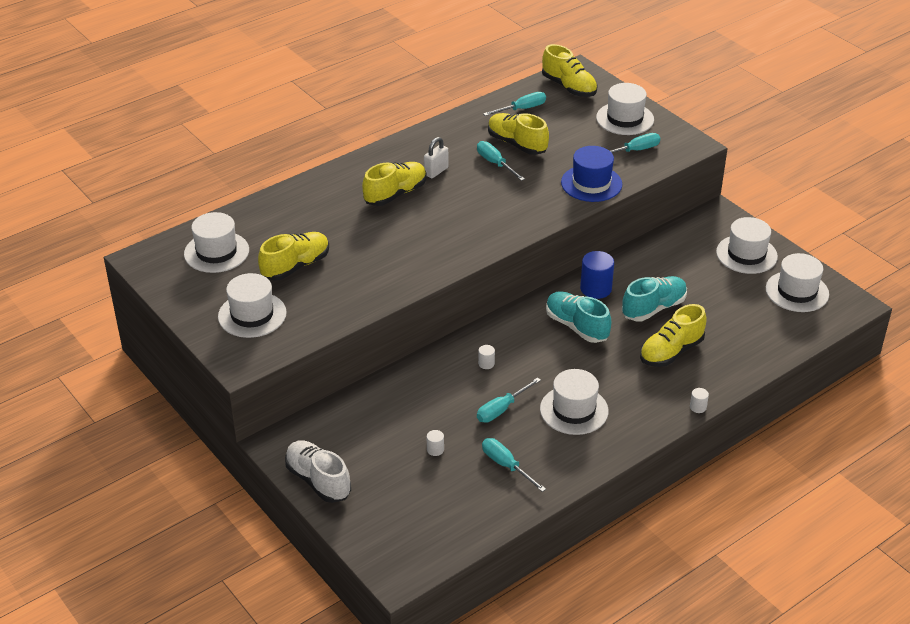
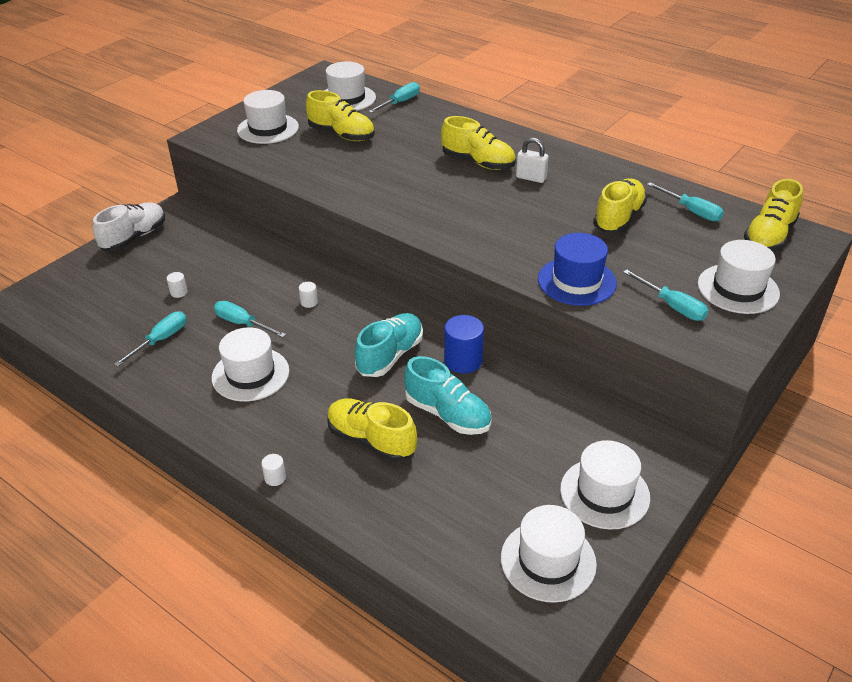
camera: 75 degrees right, 0 degrees up
turquoise screwdriver [477,141,525,181] -> turquoise screwdriver moved to [368,82,420,113]

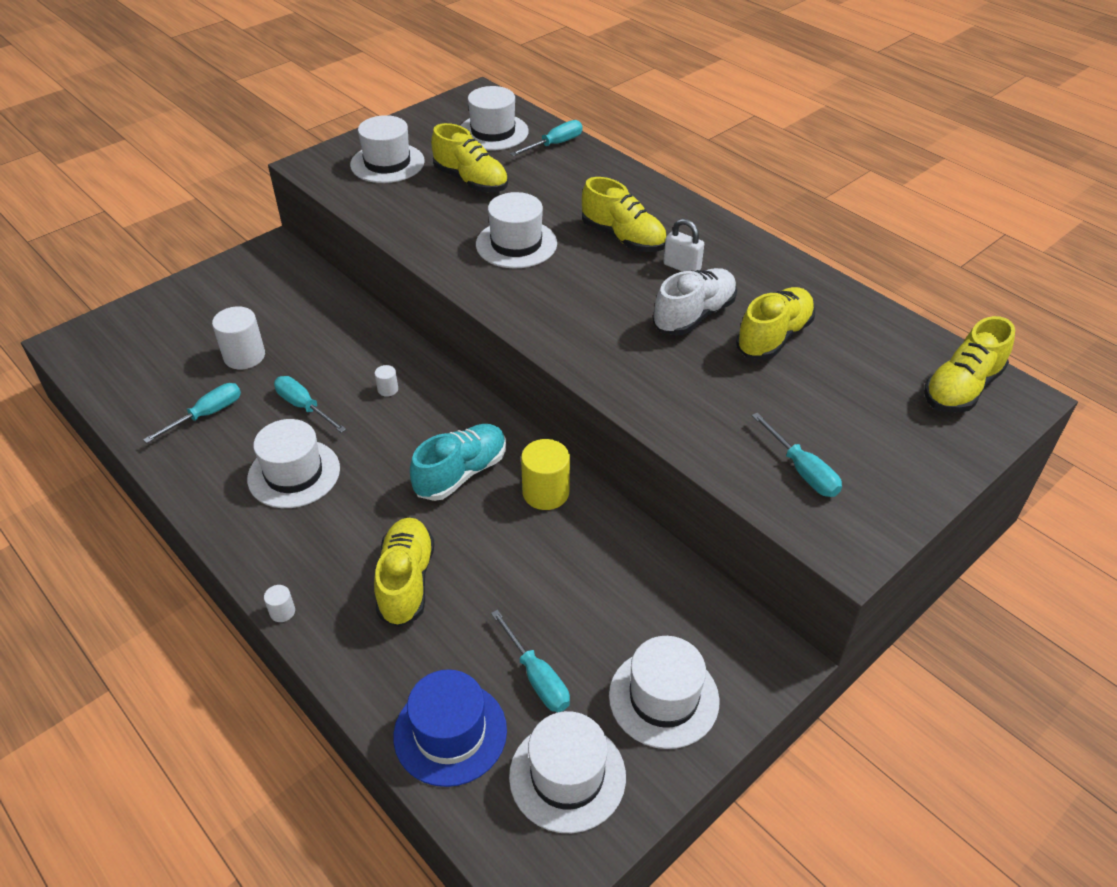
camera: 10 degrees right, 5 degrees up
white shoe [93,203,165,251] -> white shoe moved to [653,268,737,336]
white cylinder [167,272,188,298] -> white cylinder [212,306,265,370], size x2.05
yellow shoe [328,399,417,462] -> yellow shoe turned 45 degrees clockwise [374,518,435,627]
turquoise shoe [404,356,492,435] -> none
blue cylinder [444,315,484,373] -> yellow cylinder [521,439,570,510]
blue hat [538,233,617,306] -> blue hat moved to [393,669,507,787]
turquoise screwdriver [647,182,724,221] -> turquoise screwdriver moved to [491,610,570,712]
white hat [698,240,780,314] -> white hat moved to [476,192,557,268]

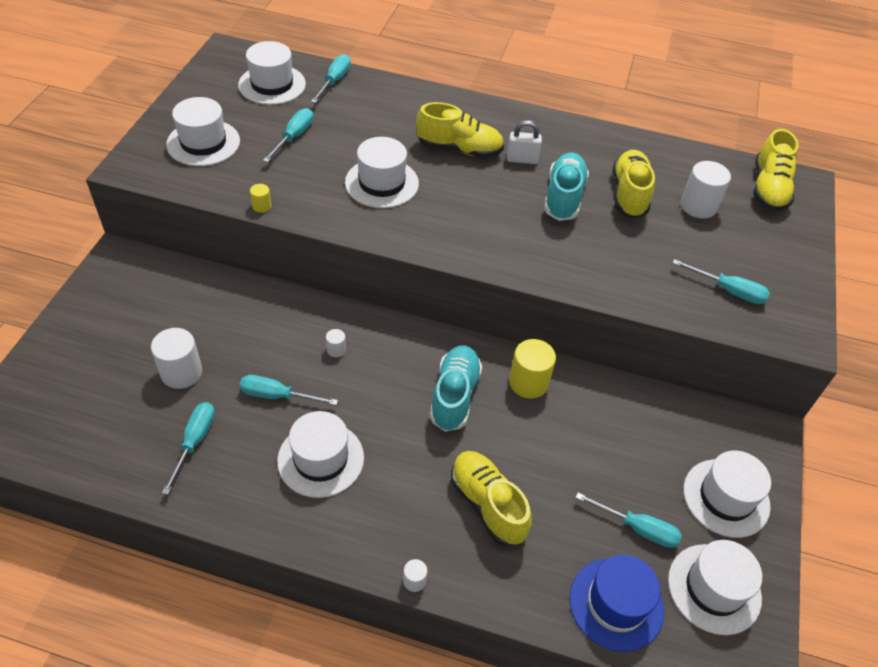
camera: 35 degrees left, 5 degrees up
yellow shoe [431,123,508,192] -> turquoise screwdriver [263,108,313,163]
white shoe [653,268,737,336] -> turquoise shoe [544,153,589,221]
none -> yellow cylinder [250,184,271,213]
none -> white cylinder [680,161,731,219]

